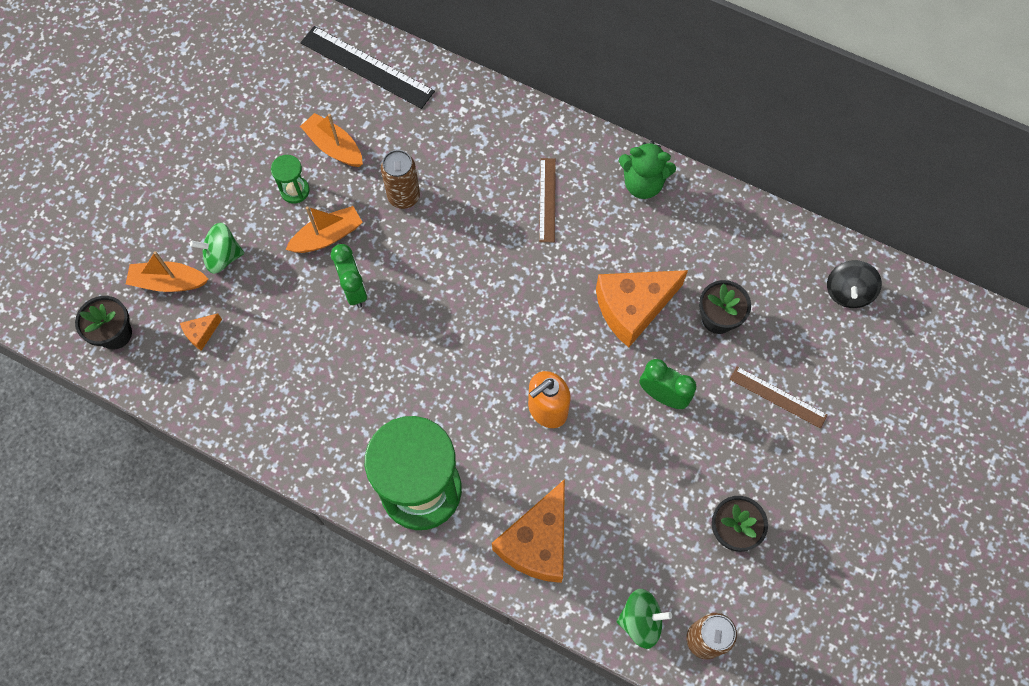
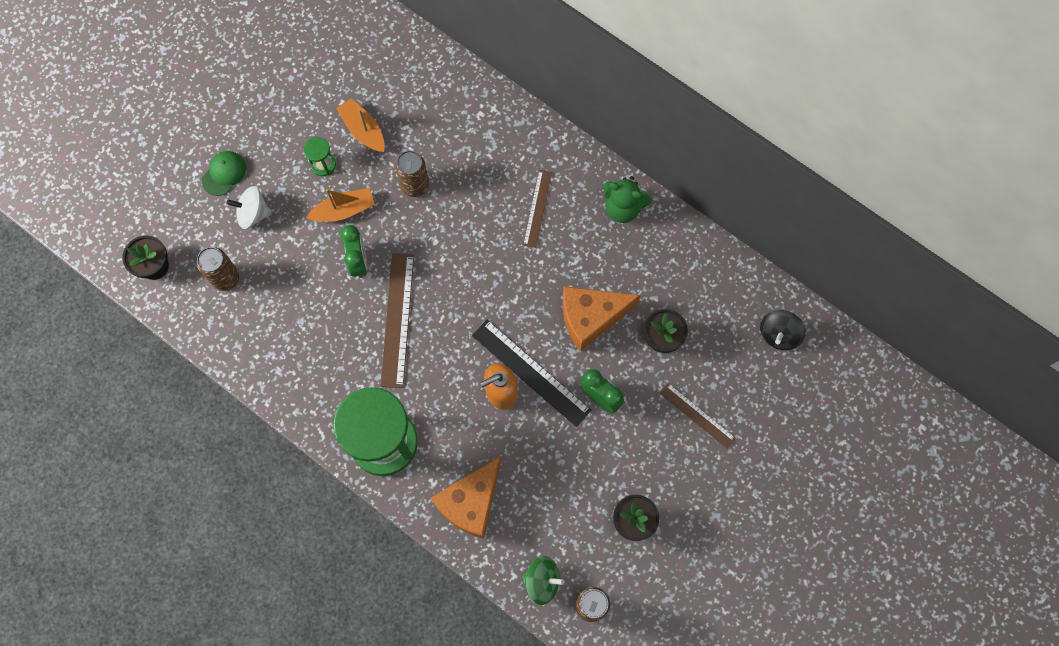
camera: 10 degrees right, 5 degrees up
orange boat [126,251,208,292] -> none
orange cheese [180,313,222,351] -> brown can [197,247,239,291]
green spinning top [190,223,244,274] -> white spinning top [226,186,272,229]
black ruler [301,26,435,109] -> black ruler moved to [472,320,591,427]
none -> green cap [202,151,246,196]
none -> brown ruler [380,253,414,388]

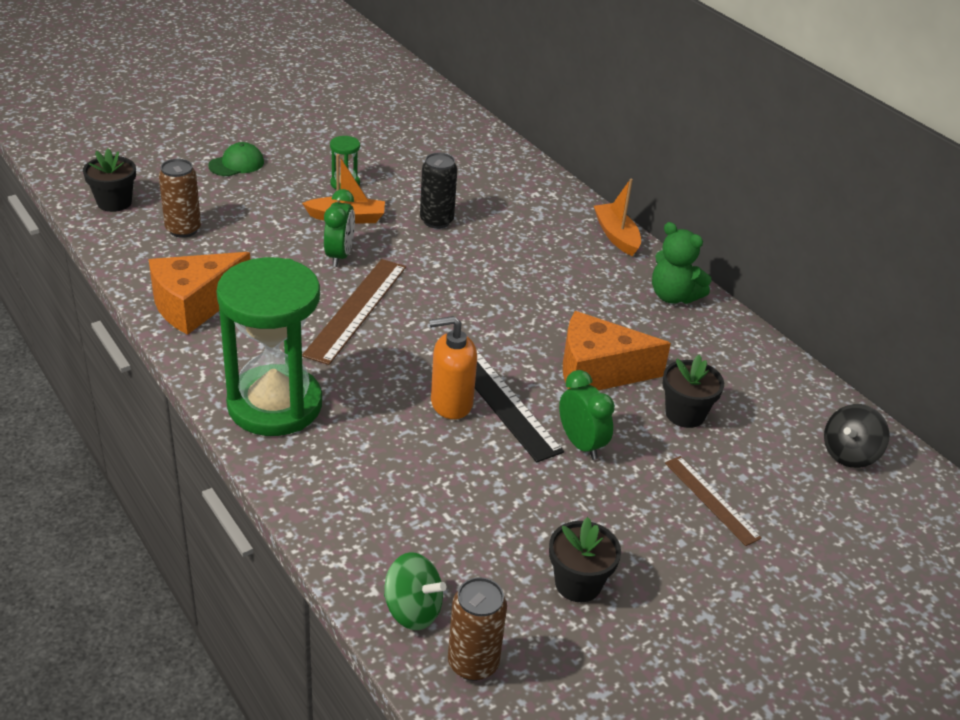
camera: 15 degrees right, 35 degrees down
white spinning top [226,186,272,229] -> none
orange boat [336,98,385,152] -> orange boat moved to [594,179,641,256]
brown can [395,151,429,197] -> black can [420,153,457,229]
orange cheese [431,456,501,539] -> orange cheese moved to [149,252,250,335]
brown ruler [523,170,552,248] -> none

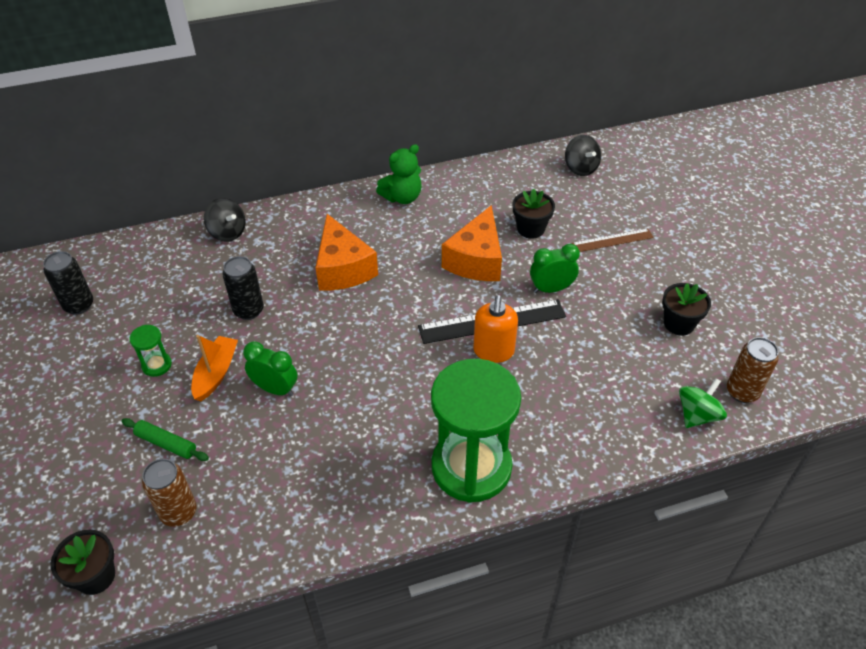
camera: 70 degrees left, 10 degrees up
orange cheese [149,252,250,335] -> orange cheese moved to [315,214,378,291]
green cap [208,142,264,176] -> none
brown ruler [302,259,406,365] -> none
orange boat [594,179,641,256] -> none
none -> black can [43,251,93,315]
none -> green rolling pin [121,418,209,461]
none -> black spinning top [204,198,246,242]

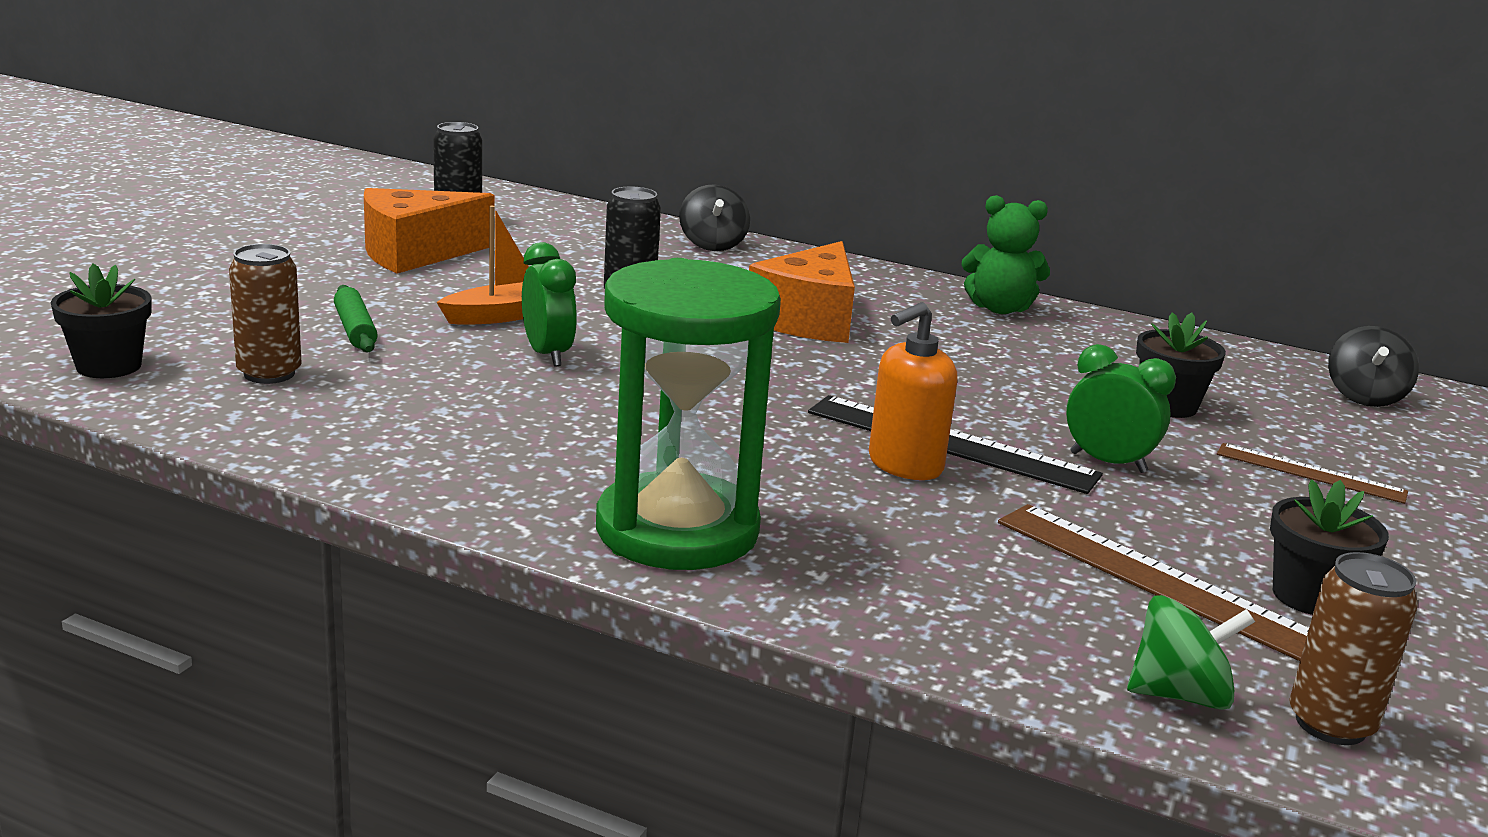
camera: 40 degrees right, 25 degrees down
green hourglass [129,325,172,377] -> none
orange cheese [442,205,502,281] -> orange cheese moved to [364,188,494,273]
none -> brown ruler [998,504,1309,661]

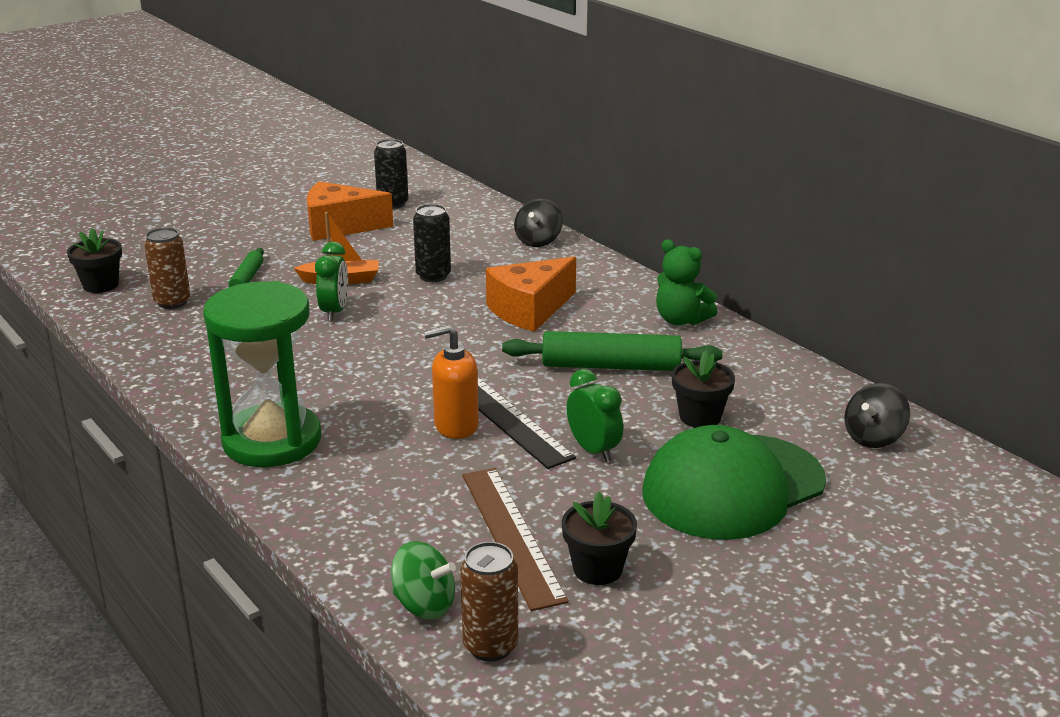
camera: 30 degrees right, 5 degrees up
brown ruler [1217,443,1408,504] -> green cap [643,425,826,540]
none -> green rolling pin [502,331,723,371]

